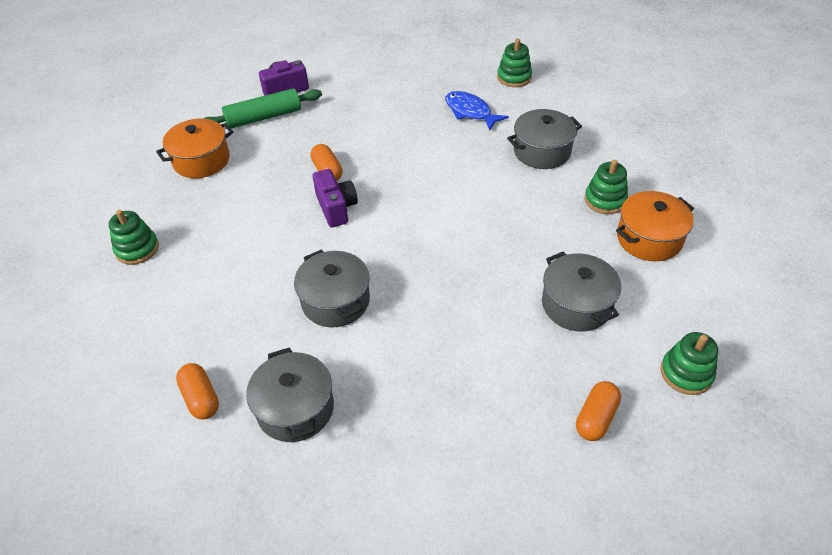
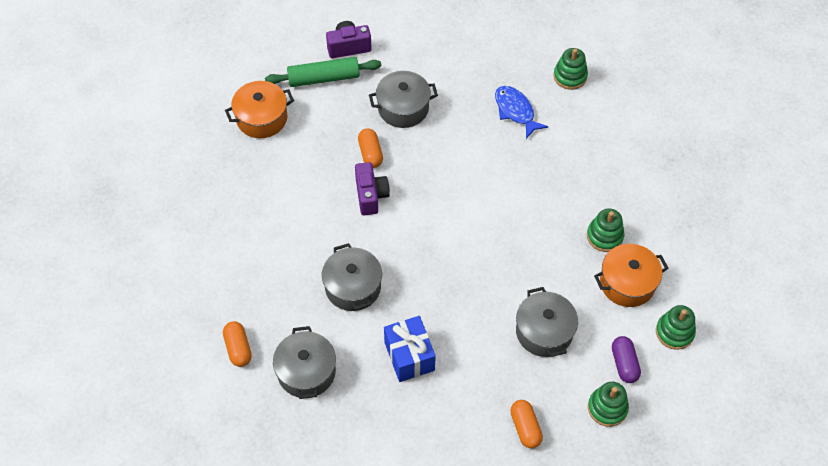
camera: 10 degrees right, 10 degrees up
green stacking toy [109,210,159,265] -> green stacking toy moved to [656,305,696,350]
grey pot [507,109,582,169] -> grey pot moved to [369,71,438,128]
orange capsule [576,381,621,441] -> orange capsule turned 60 degrees counterclockwise [510,400,543,448]
none -> blue gift [384,316,436,382]
none -> purple capsule [612,336,641,383]

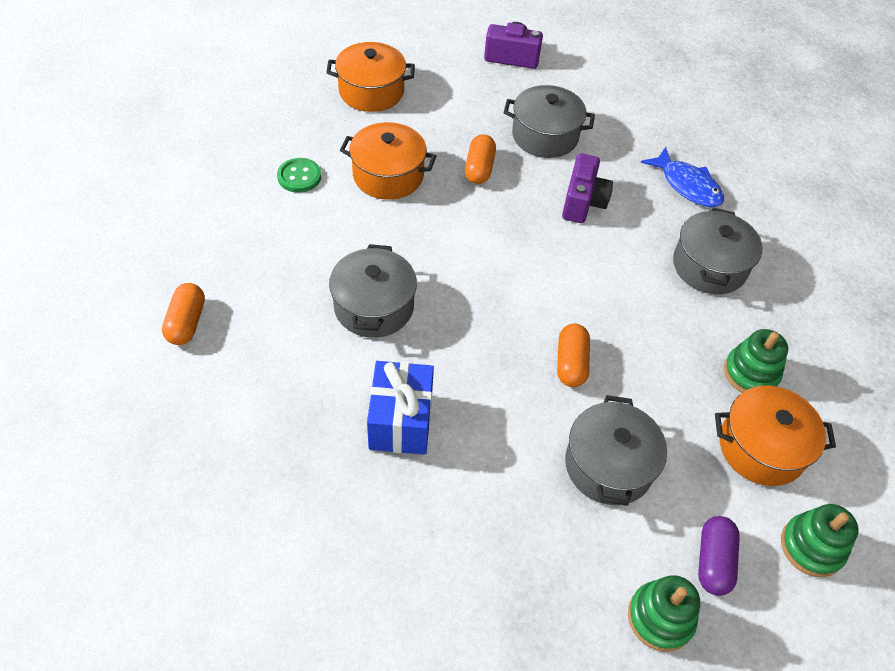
camera: 20 degrees right, 5 degrees down
green rolling pin [265,57,381,87] -> none
grey pot [273,326,336,399] -> grey pot moved to [673,208,763,294]
purple camera [355,162,390,215] -> purple camera moved to [562,153,613,223]
blue fish [495,86,548,139] -> blue fish turned 150 degrees clockwise [641,147,724,207]
orange capsule [510,400,543,448] -> orange capsule moved to [557,324,590,387]
green stacking toy [553,48,588,90] -> none
none -> green button [277,158,321,193]
none -> orange pot [340,122,436,200]

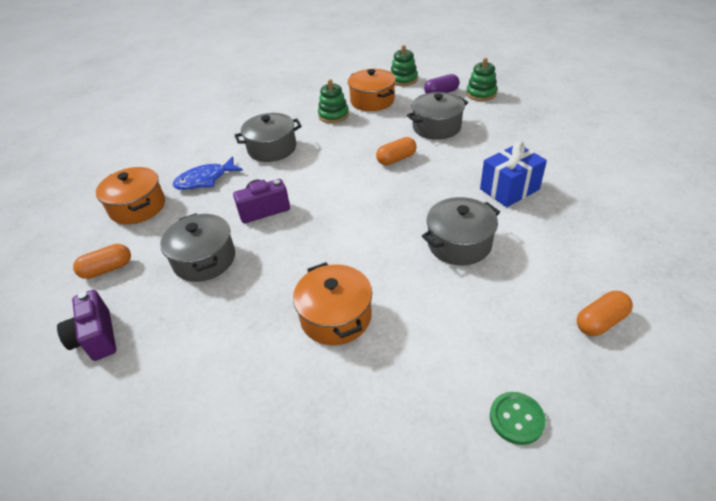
camera: 120 degrees left, 10 degrees down
green button [277,158,321,193] -> green button moved to [490,392,546,445]
orange pot [326,42,415,112] -> orange pot moved to [96,167,165,225]
orange capsule [465,134,496,184] -> orange capsule moved to [73,244,131,279]
blue fish [641,147,724,207] -> blue fish turned 135 degrees counterclockwise [173,156,243,190]

